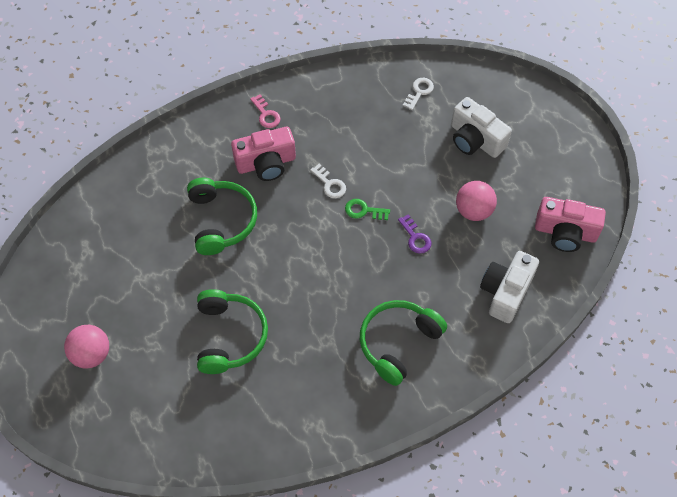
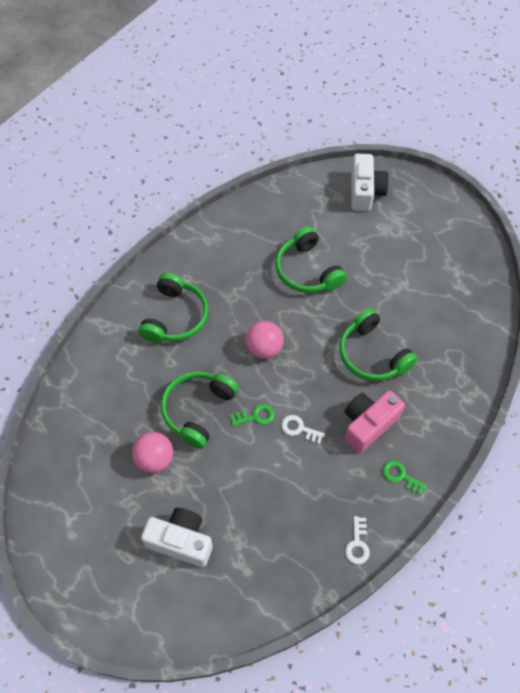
camera: 155 degrees right, 0 degrees up
pink ball [64,325,109,369] -> pink ball moved to [246,321,284,359]
pink key [250,94,281,128] -> green key [382,460,427,495]
purple key [398,214,432,254] -> green headphones [161,371,239,449]
white key [403,78,434,110] -> white key moved to [345,516,370,564]
white camera [480,251,539,323] -> white camera moved to [351,154,389,211]
pink camera [535,197,606,252] -> none

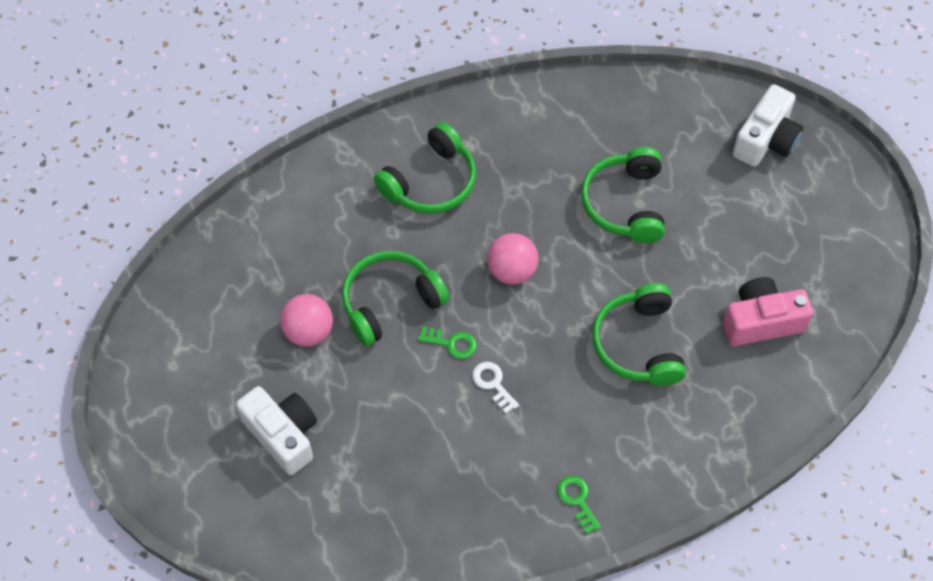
camera: 30 degrees right, 0 degrees up
pink camera [345,390,405,453] -> pink camera moved to [723,277,813,346]
white key [345,516,370,564] -> none

